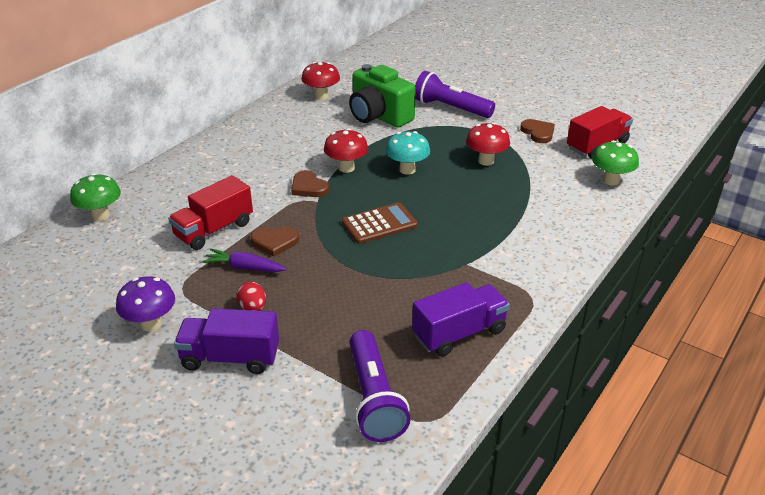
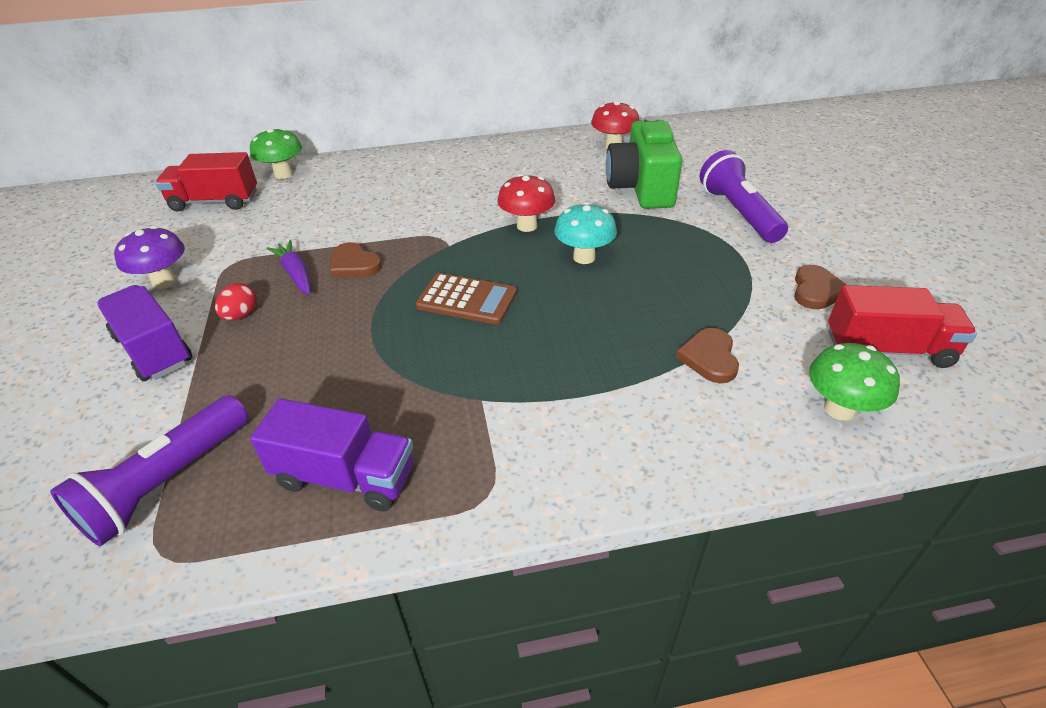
camera: 45 degrees right, 5 degrees up
red truck [168,175,253,250] -> red truck moved to [156,152,257,212]
brown heart [291,170,329,197] -> brown heart moved to [676,328,739,383]
red mushroom [466,123,510,166] -> none

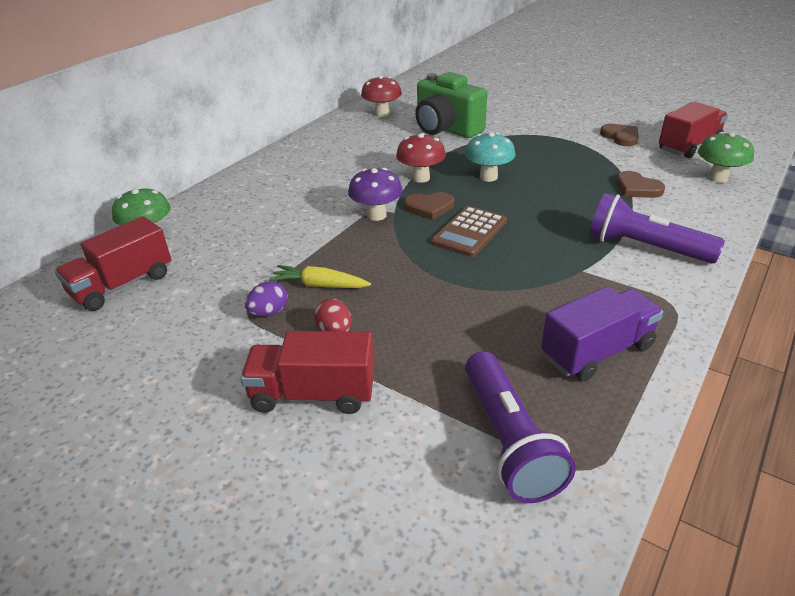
camera: 45 degrees left, 5 degrees down
purple truck [97,285,193,381] -> red truck [240,331,375,414]
purple mushroom [114,226,185,289] -> purple mushroom moved to [348,168,403,221]
purple carrot [266,240,311,295] -> yellow carrot [269,265,371,288]
brown heart [330,242,382,278] -> brown heart moved to [404,192,454,220]
brown calculator [416,273,517,325] -> brown calculator turned 150 degrees clockwise [431,206,507,257]
purple flashlight [700,150,788,243] -> purple flashlight moved to [589,193,725,264]
none -> purple egg [245,281,288,316]

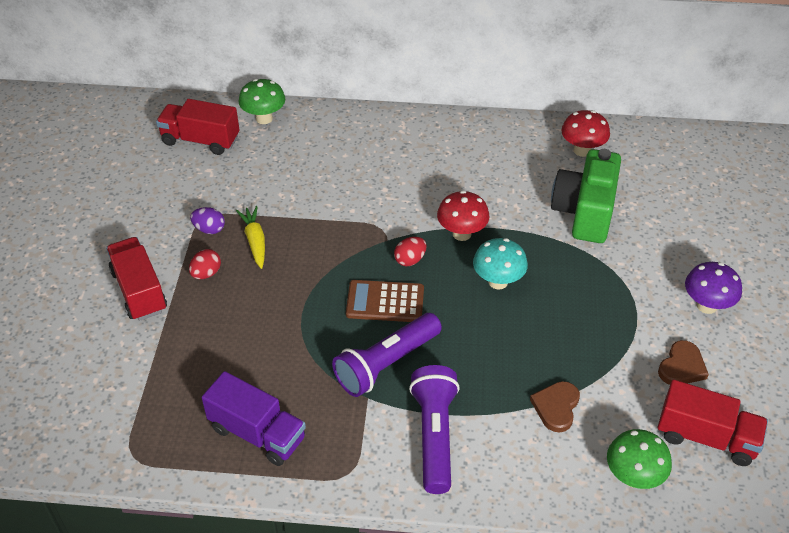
camera: 60 degrees right, 10 degrees up
purple mushroom [348,168,403,221] -> purple mushroom moved to [685,262,742,314]
brown heart [404,192,454,220] -> red egg [394,237,427,266]
purple flashlight [465,351,576,503] -> purple flashlight moved to [332,313,442,397]

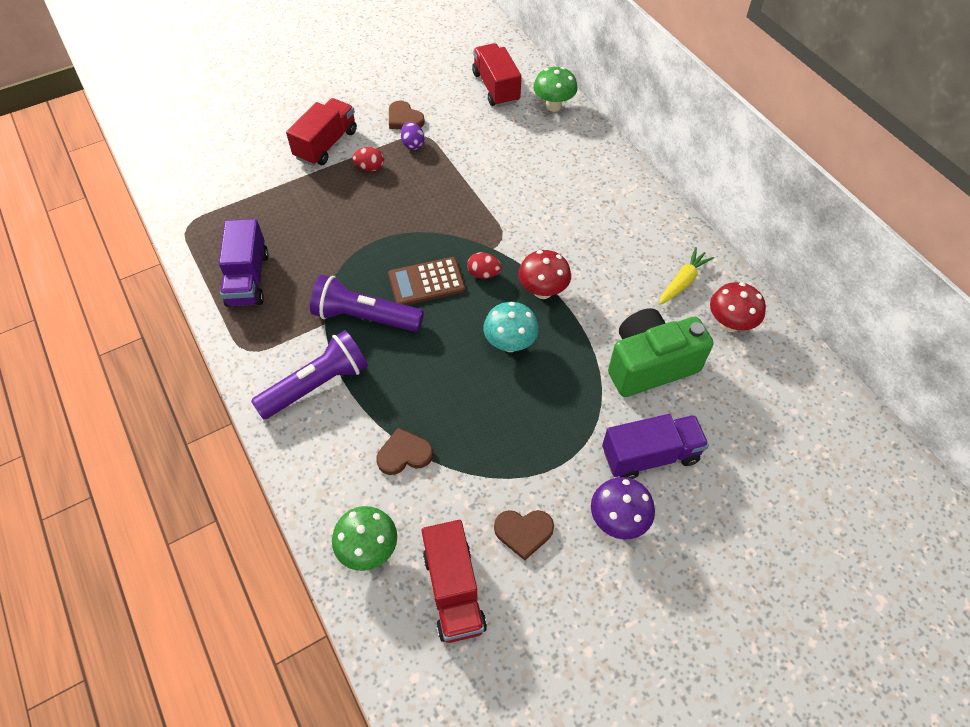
camera: 55 degrees right, 10 degrees up
yellow carrot [236,206,265,269] -> yellow carrot moved to [659,247,714,304]
brown calculator [346,280,424,322] -> brown calculator turned 75 degrees counterclockwise [388,257,466,305]
none -> brown heart [389,101,425,129]
none -> purple truck [602,414,709,479]

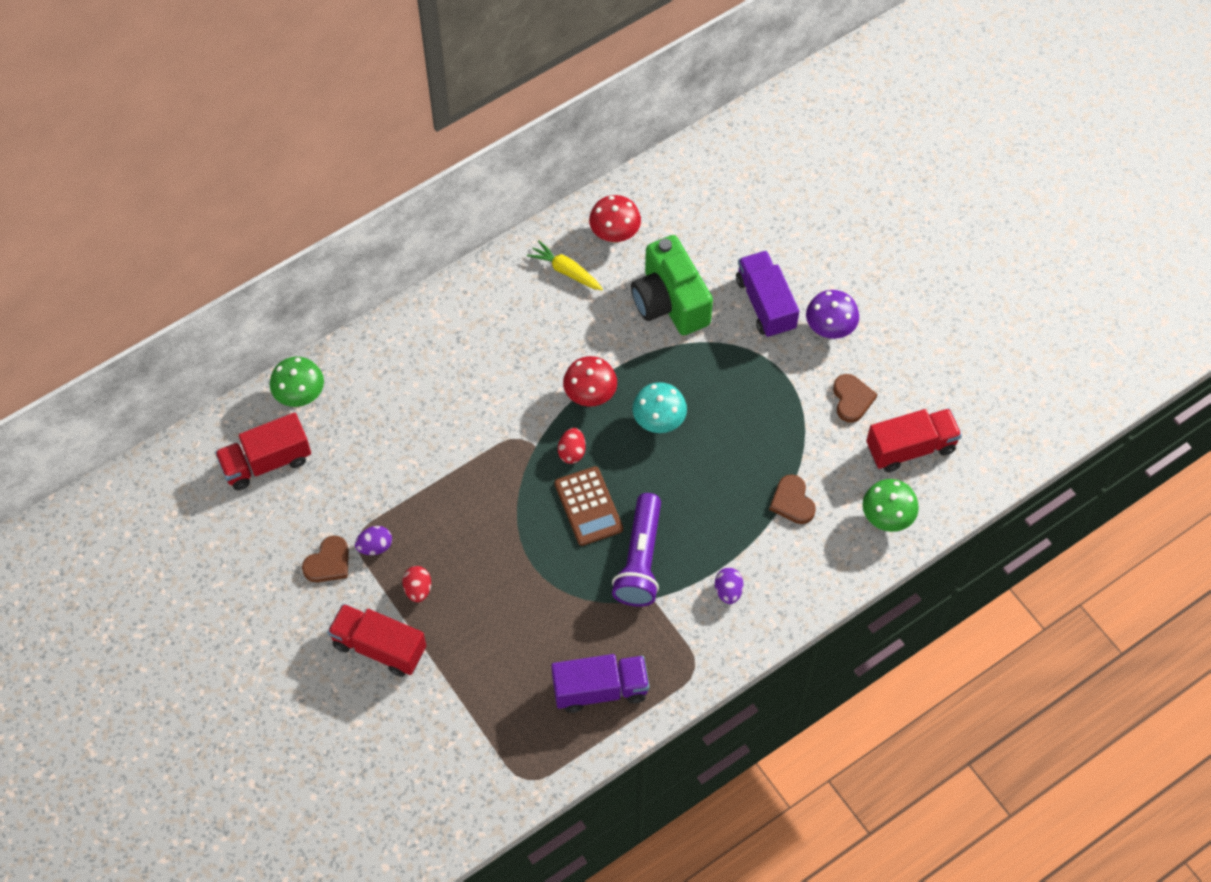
camera: 95 degrees left, 5 degrees up
purple flashlight [251,330,368,419] -> purple egg [715,568,743,604]

